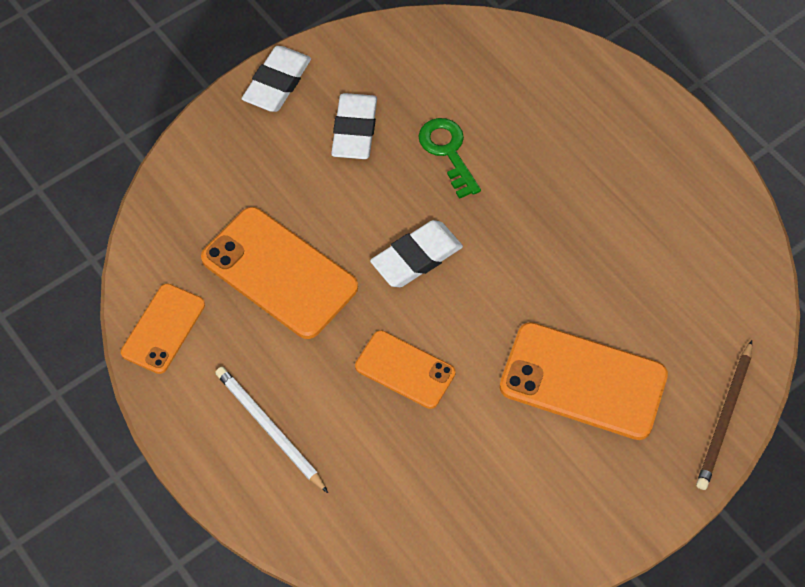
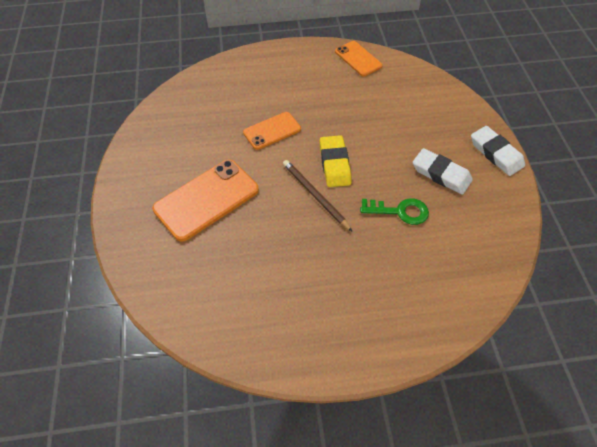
camera: 120 degrees right, 5 degrees down
orange phone [201,207,358,339] -> none
white pencil [215,367,328,493] -> none
white eraser [370,220,463,287] -> yellow eraser [320,135,352,187]
brown pencil [696,340,752,490] -> brown pencil moved to [283,160,353,232]

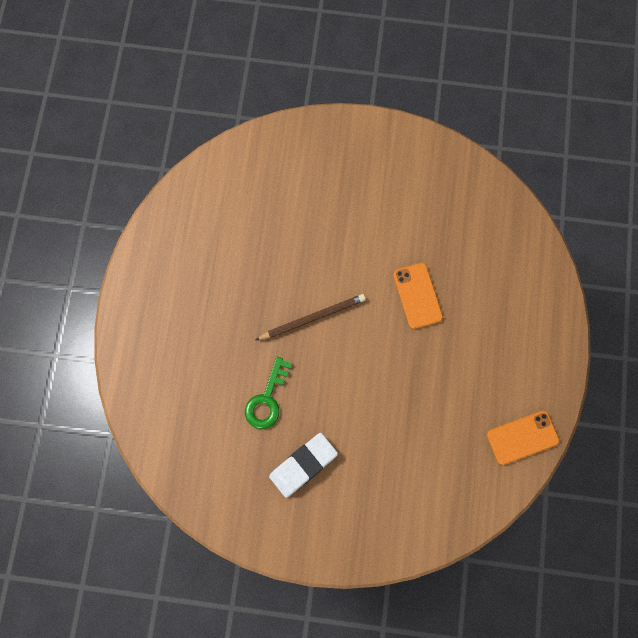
camera: 105 degrees right, 20 degrees up
orange phone [153,159,259,242] -> none
yellow eraser [320,135,352,187] -> none
white eraser [471,126,525,176] -> none

